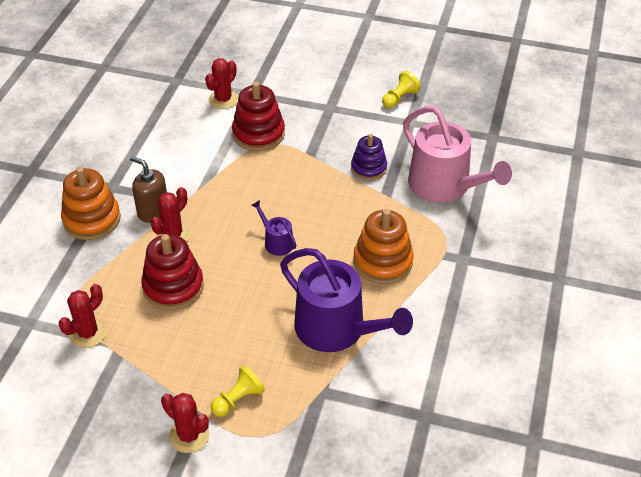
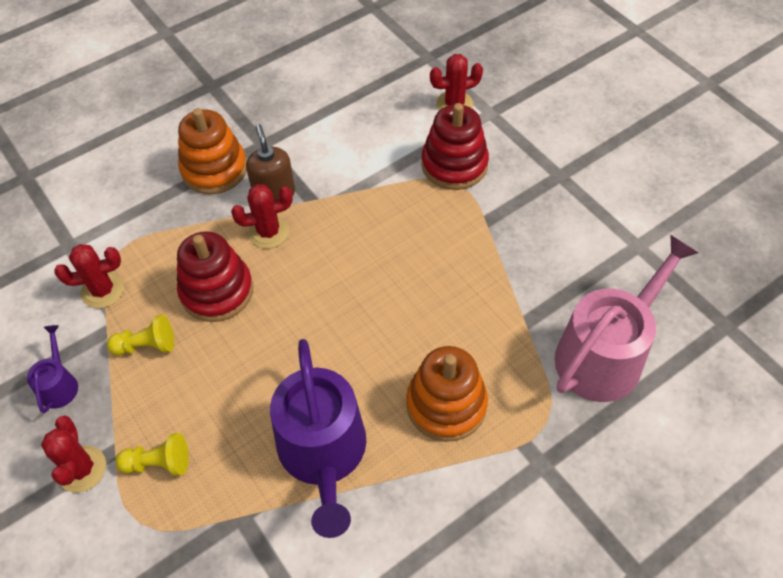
camera: 40 degrees right, 10 degrees up
purple watering can [251,200,296,256] -> purple watering can moved to [27,325,78,413]
purple stacking toy [351,134,387,180] -> none
yellow pawn [382,71,421,108] -> yellow pawn moved to [107,314,174,355]
pink watering can [403,106,512,203] -> pink watering can turned 135 degrees counterclockwise [555,235,698,402]

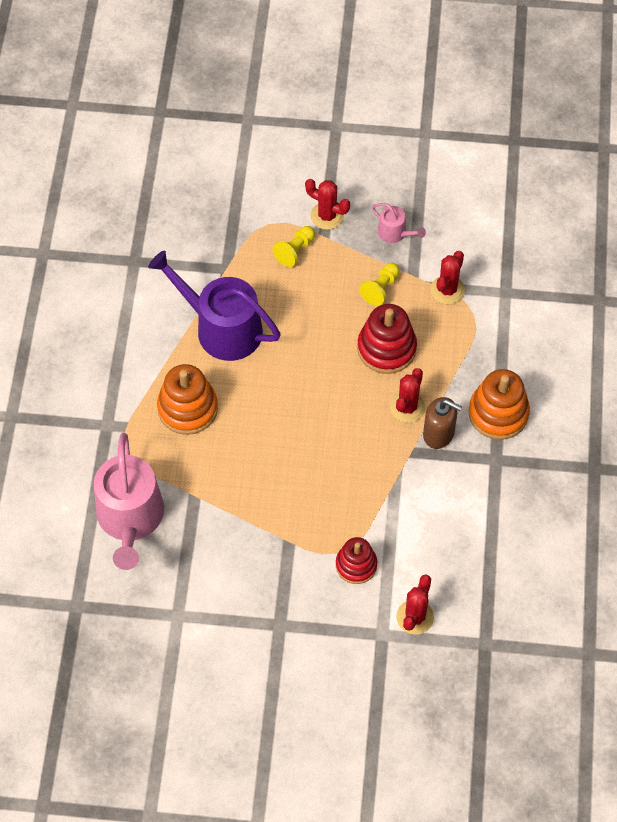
camera: 130 degrees right, 5 degrees up
purple watering can [27,325,78,413] -> pink watering can [372,203,426,243]
red stacking toy [421,103,489,190] -> red stacking toy [336,537,377,584], size x0.66

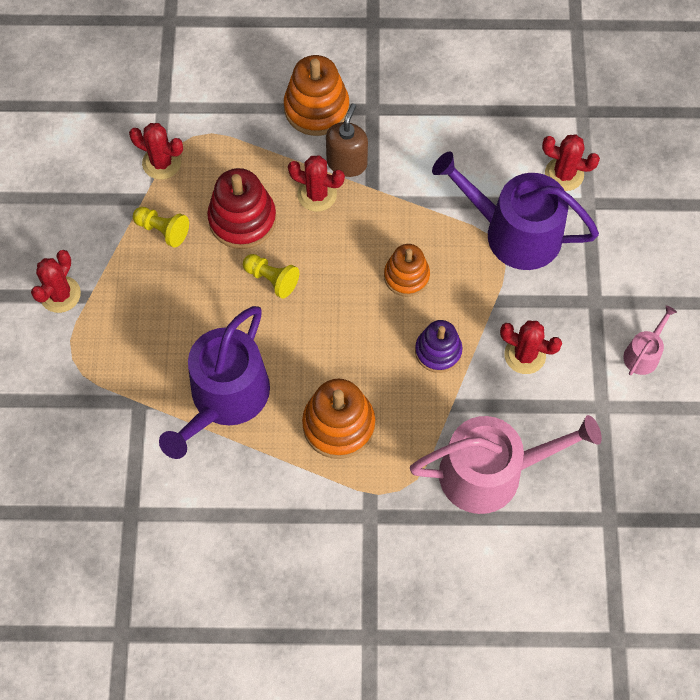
camera: 95 degrees left, 5 degrees up
yellow pawn [272,226,315,267] -> yellow pawn moved to [243,254,299,299]
red stacking toy [336,537,377,584] -> purple watering can [432,151,599,270]
pink watering can [372,203,426,243] -> pink watering can moved to [623,306,677,375]
none -> orange stacking toy [384,244,430,297]
none -> purple stacking toy [415,320,463,373]
none -> red cactus [500,321,562,374]

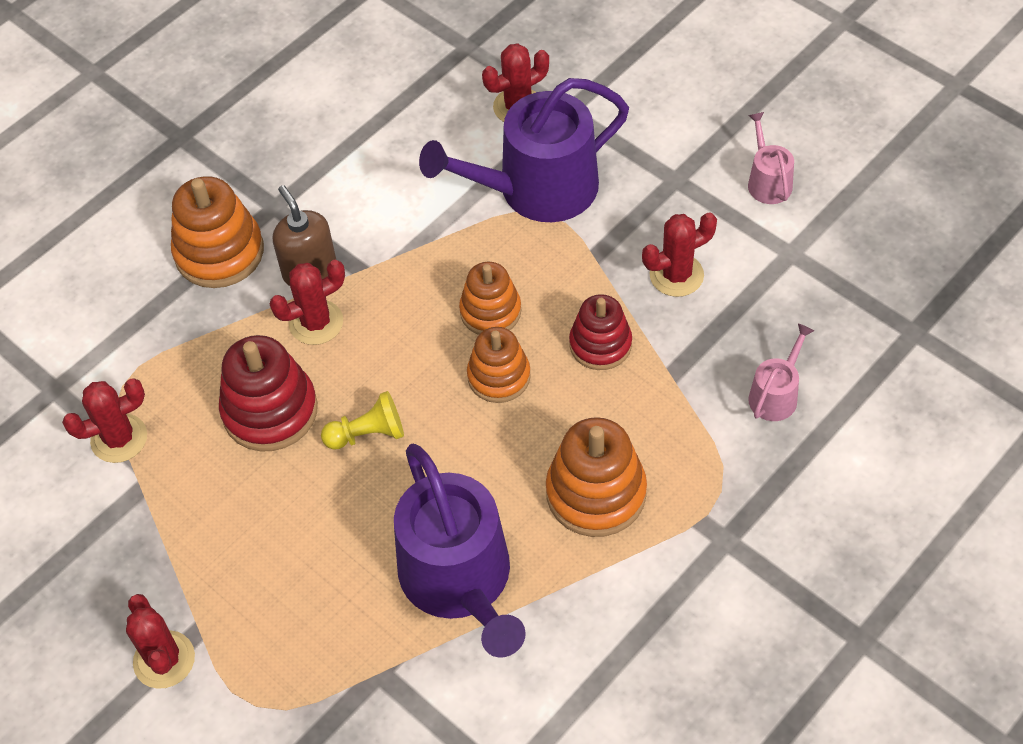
camera: 45 degrees left, 10 degrees down
yellow pawn [133,207,189,248] -> none
pink watering can [410,415,602,514] -> pink watering can [748,324,814,421], size x0.45
purple stacking toy [415,320,463,373] -> red stacking toy [569,294,632,370]
none -> orange stacking toy [467,327,531,403]

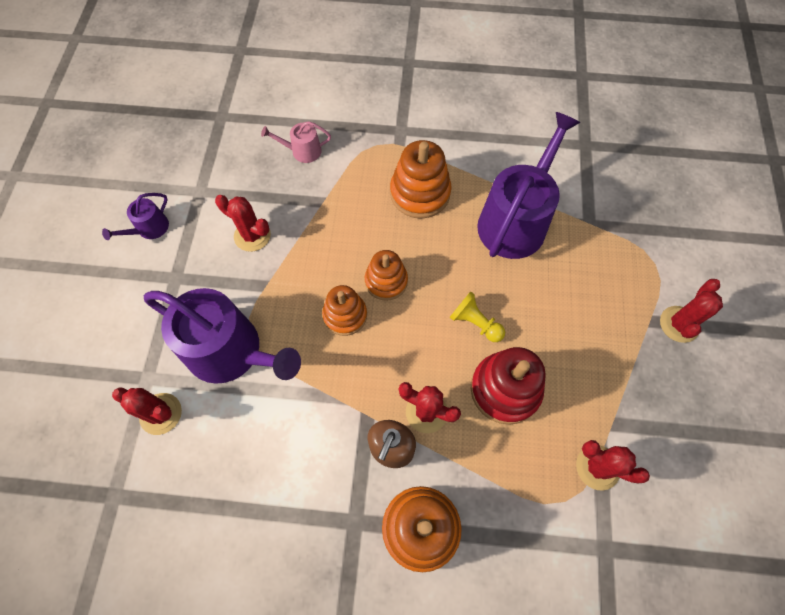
camera: 130 degrees left, 10 degrees up
red stacking toy [569,294,632,370] -> none
pink watering can [748,112,794,204] -> purple watering can [102,193,169,240]

